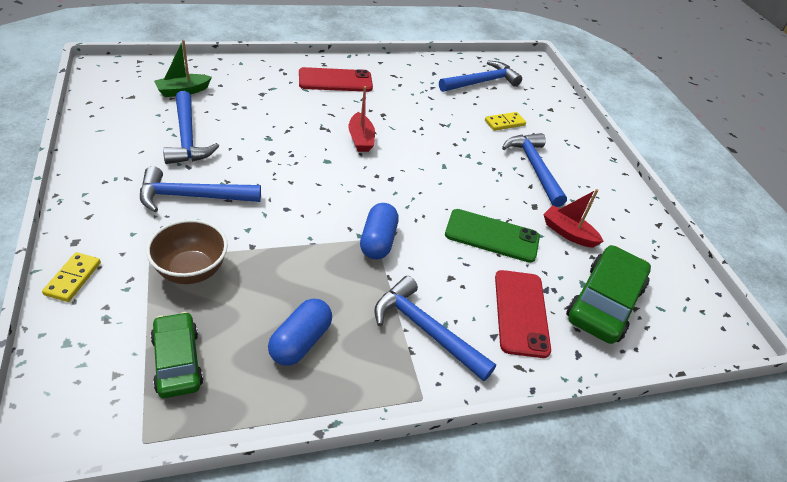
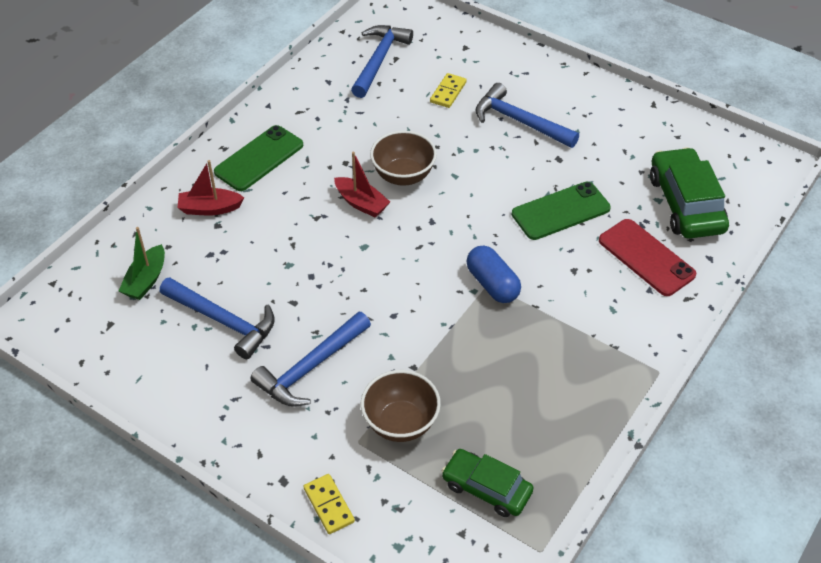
camera: 35 degrees left, 5 degrees up
blue capsule [268,298,332,366] -> none
red phone [299,67,373,92] -> green phone [214,125,303,191]
blue hammer [374,276,496,381] -> none
red boat [543,189,604,248] -> red boat moved to [177,160,244,215]
none -> brown bowl [370,130,437,186]

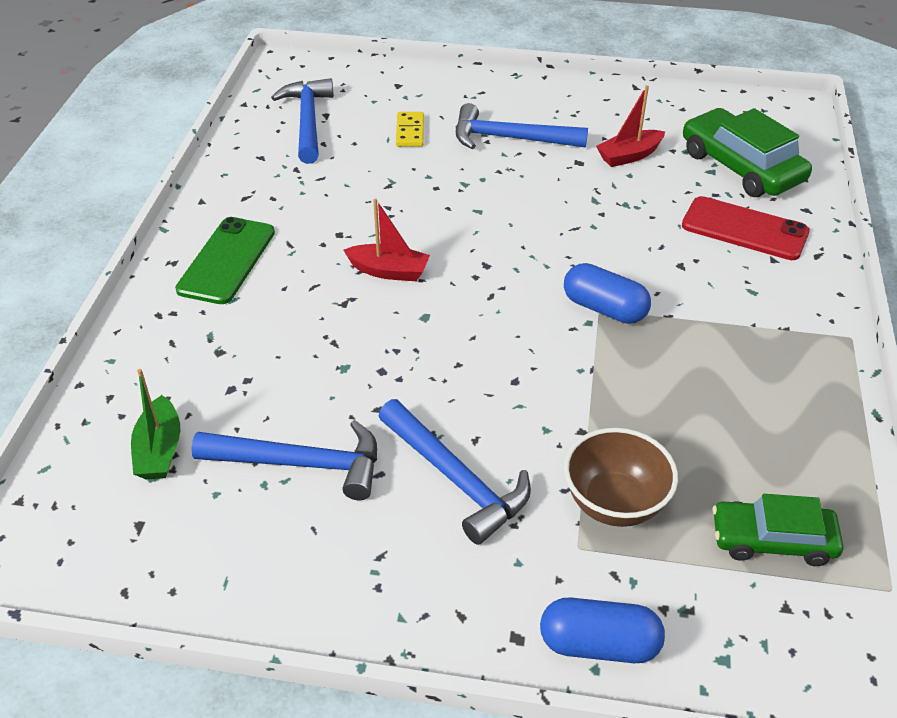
camera: 25 degrees left, 5 degrees down
red boat [177,160,244,215] -> red boat moved to [596,85,665,167]
blue hammer [250,312,371,407] -> blue hammer turned 60 degrees counterclockwise [378,399,531,545]
yellow domino [303,474,355,534] -> blue capsule [540,597,665,663]
brown bowl [370,130,437,186] -> none
green phone [512,182,611,240] -> none

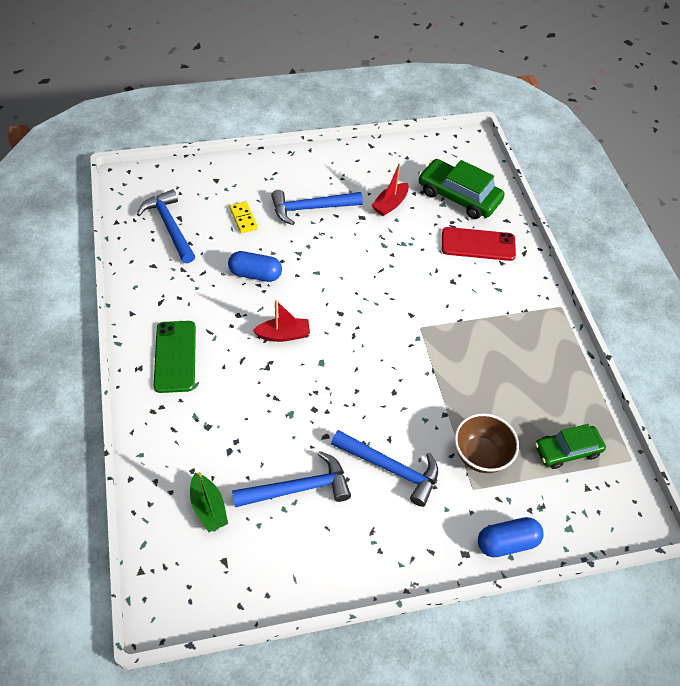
camera: 25 degrees left, 10 degrees up
blue capsule [564,263,651,324] -> blue capsule moved to [228,251,282,282]

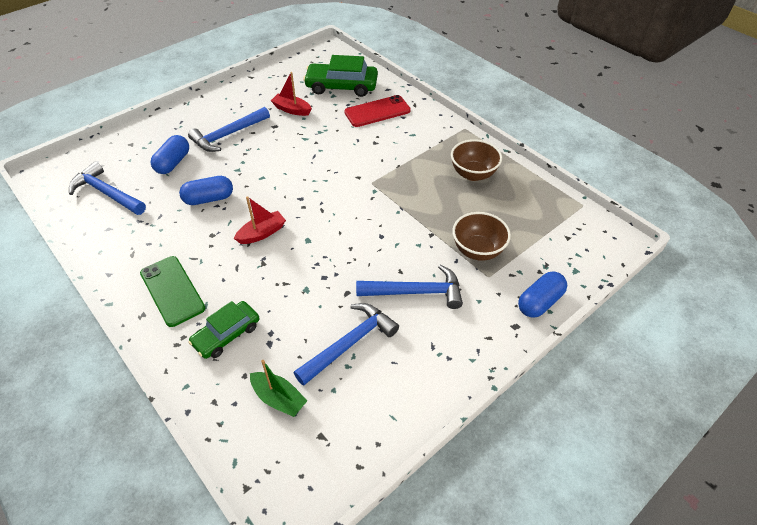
camera: 25 degrees left, 5 degrees down
yellow domino [229,201,258,233] -> blue capsule [150,135,189,174]
red boat [371,164,409,216] -> red boat turned 105 degrees clockwise [271,72,312,116]
green car [535,424,606,469] -> green car moved to [188,301,259,359]
none -> brown bowl [451,139,502,181]

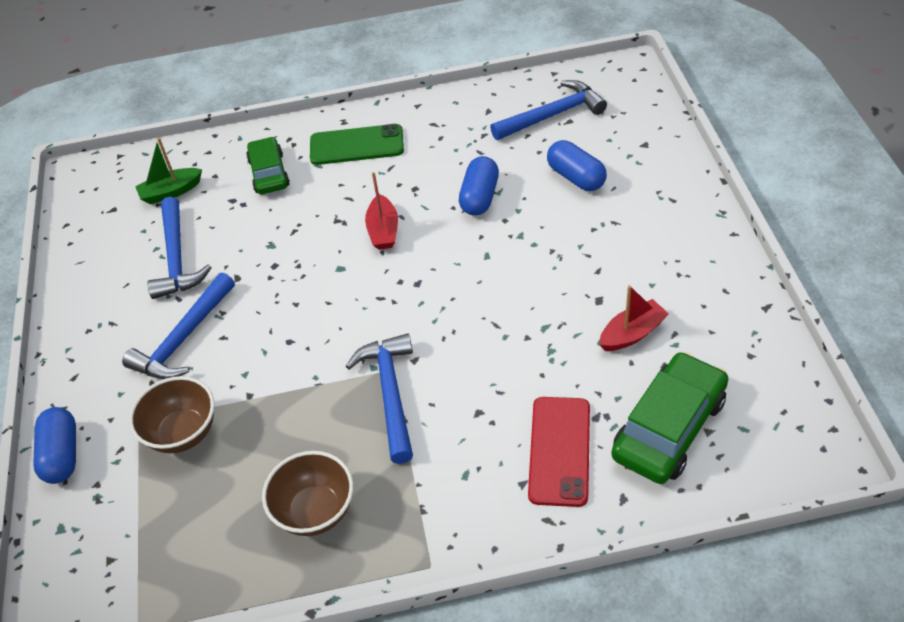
camera: 125 degrees right, 0 degrees up
blue hammer [188,107,270,152] -> blue hammer moved to [346,333,413,464]

